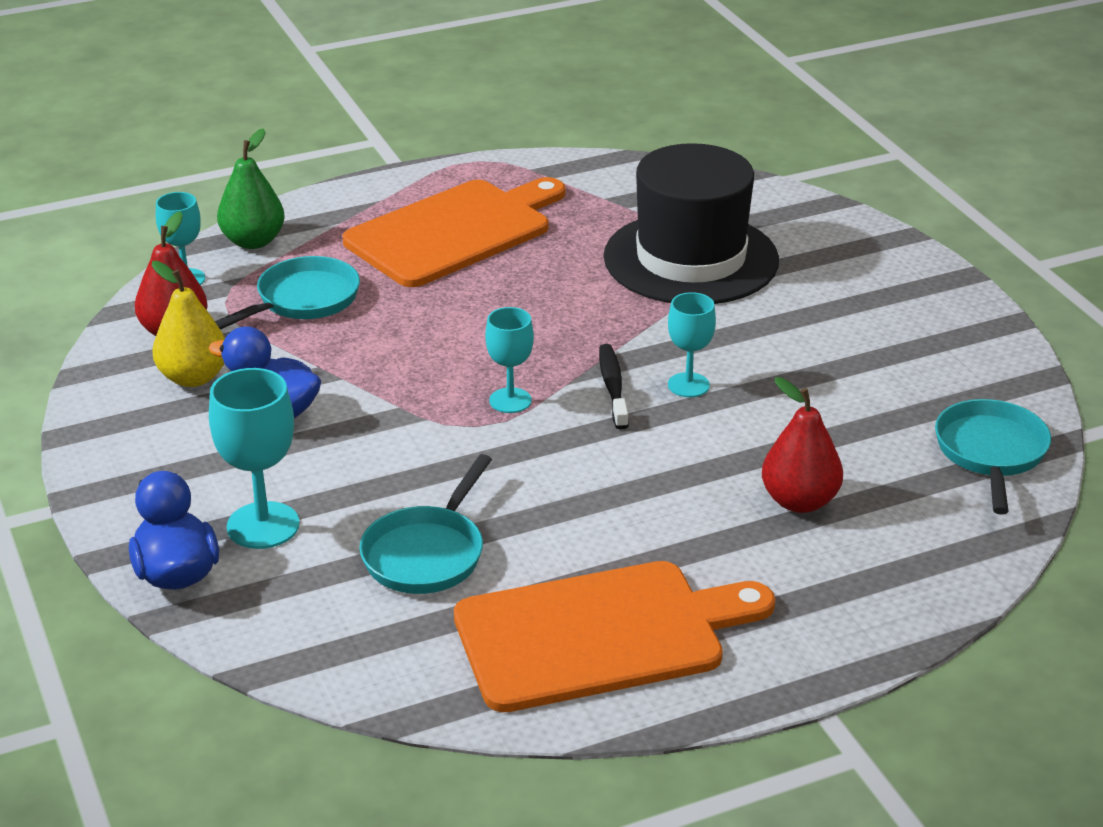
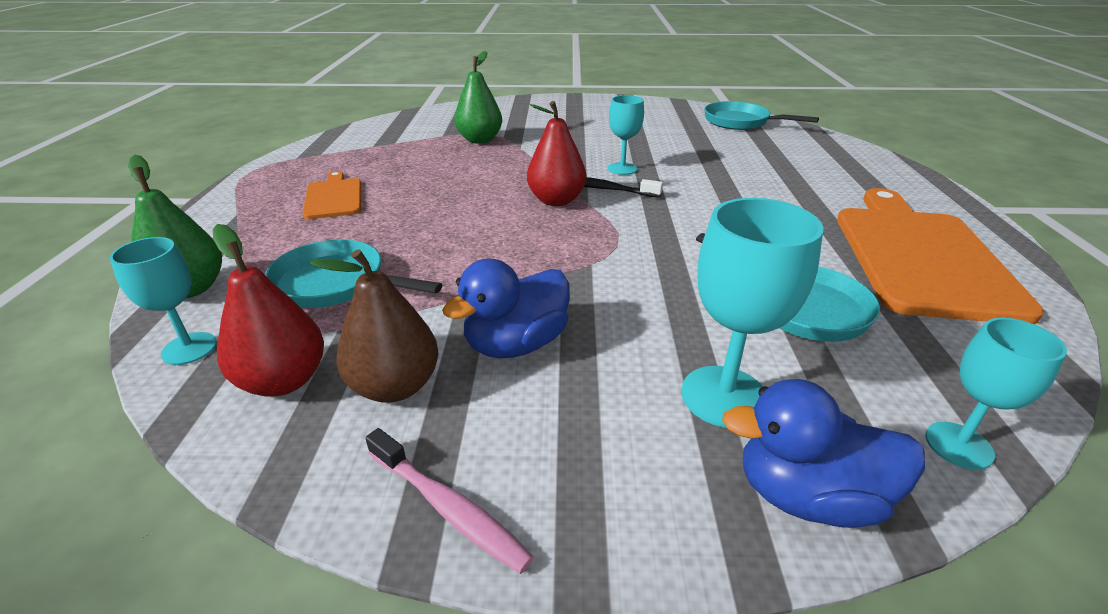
camera: 65 degrees left, 0 degrees up
yellow pear [152,261,225,387] -> brown pear [310,249,439,403]
turquoise pan [215,256,360,330] -> turquoise pan turned 45 degrees counterclockwise [265,240,443,308]
orange cutting board [343,177,565,287] -> orange cutting board [302,171,361,219], size x0.50
turquoise goblet [485,307,534,413] -> turquoise goblet moved to [925,318,1067,470]
black hat [604,143,779,304] -> green pear [454,51,502,144]
red pear [762,377,843,513] -> red pear moved to [527,101,586,206]
none -> pink toothbrush [365,428,534,574]

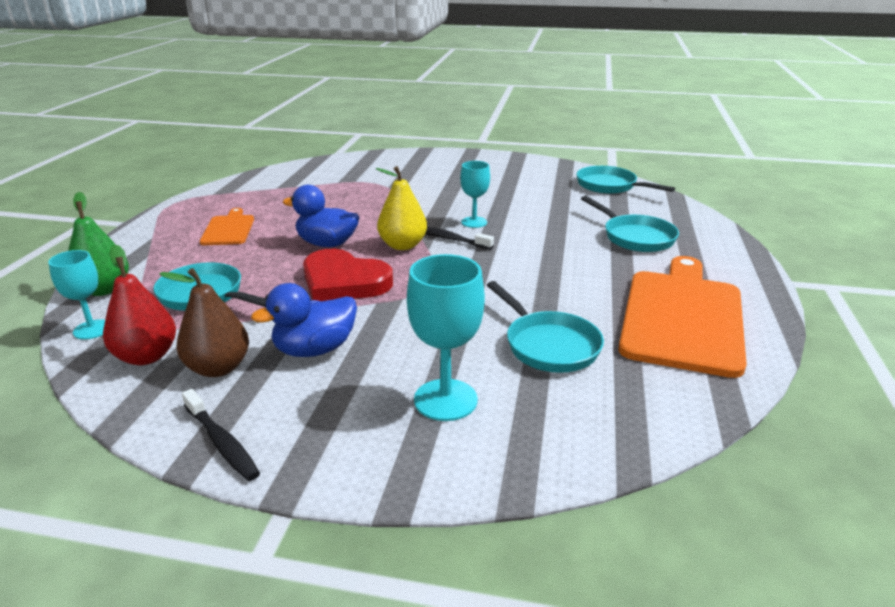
camera: 10 degrees right, 5 degrees down
pink toothbrush [365,428,534,574] -> black toothbrush [182,389,260,481]
green pear [454,51,502,144] -> none
red pear [527,101,586,206] -> yellow pear [376,166,427,250]
blue duck [722,379,925,528] -> blue duck moved to [283,185,359,247]
turquoise goblet [925,318,1067,470] -> none
none -> red heart [303,249,393,301]
none -> turquoise pan [581,196,679,252]

